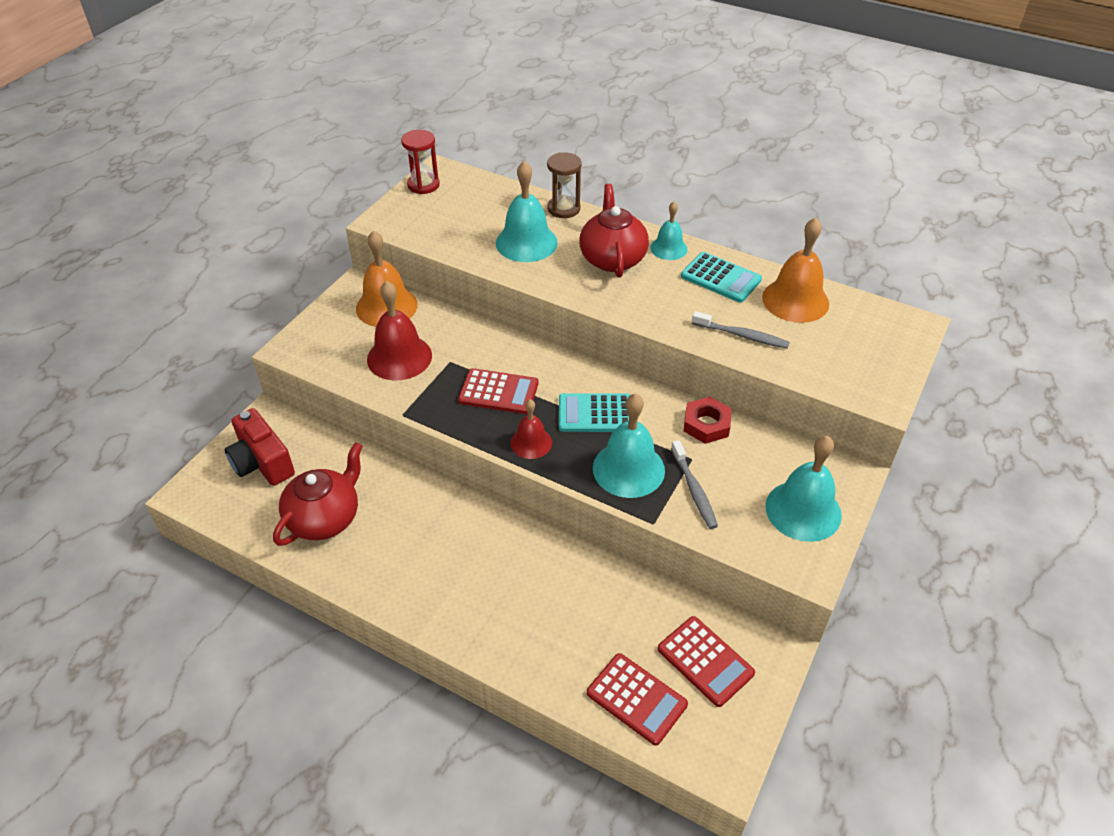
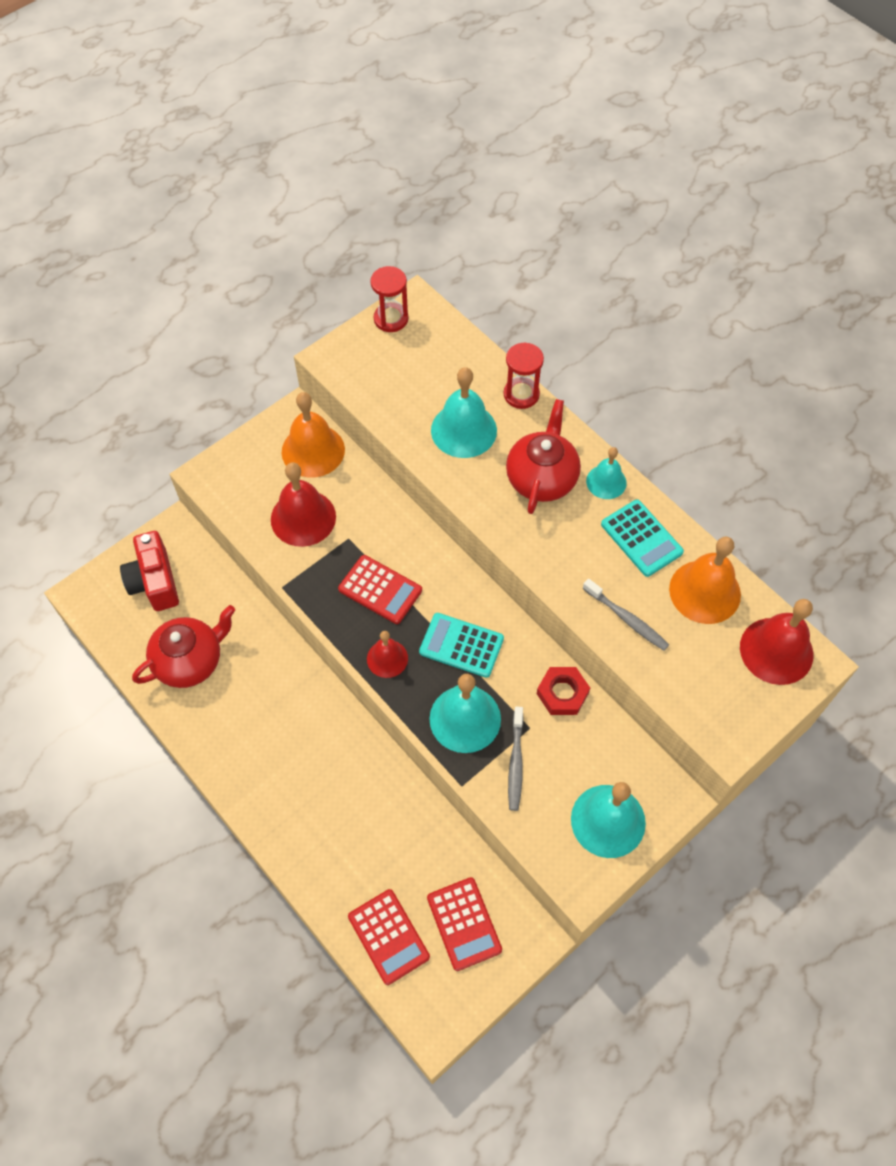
camera: 20 degrees right, 15 degrees up
brown hourglass [547,152,581,218] -> red hourglass [503,342,544,409]
none -> red bell [740,599,813,685]

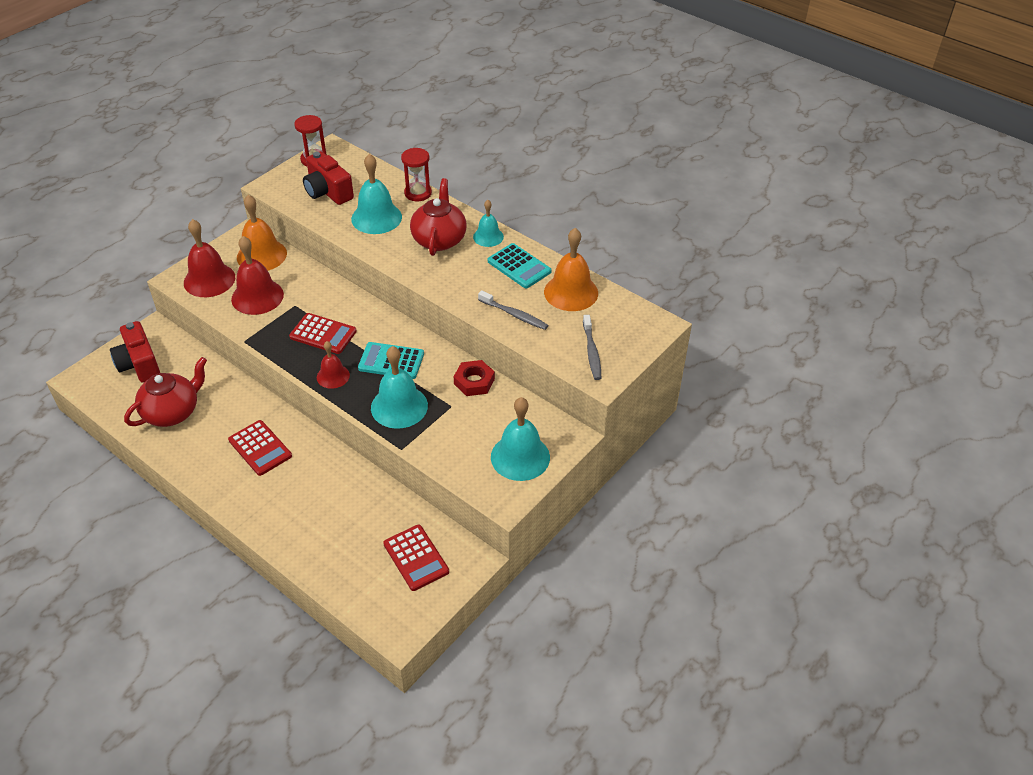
camera: 10 degrees left, 15 degrees down
red calculator [348,889,430,985] -> red calculator moved to [228,420,292,476]
grey toothbrush [508,706,524,811] -> grey toothbrush moved to [583,315,601,380]
red bell [740,599,813,685] -> red bell moved to [184,219,235,297]
none -> red camera [303,151,354,205]

